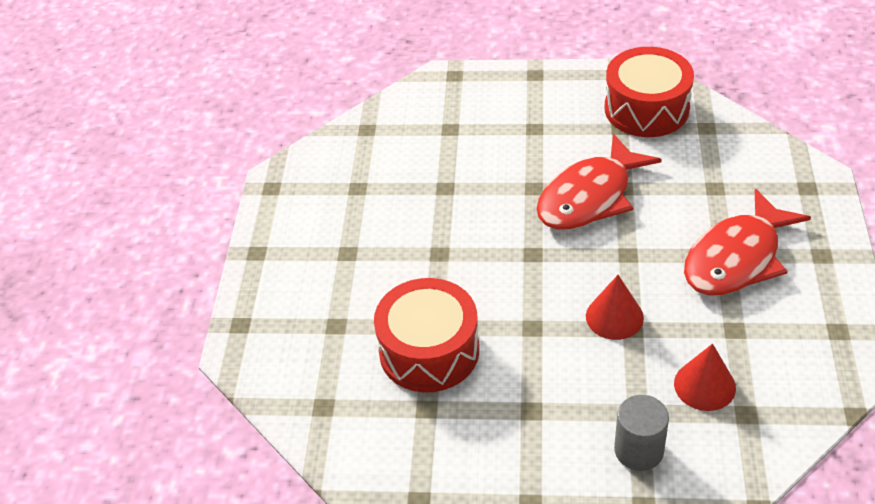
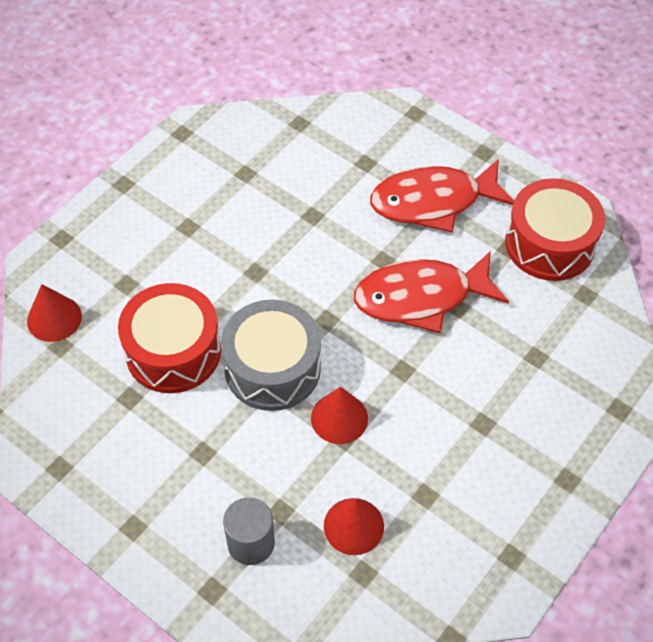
camera: 30 degrees right, 10 degrees up
red fish [684,189,811,295] -> red fish moved to [370,159,514,233]
none -> red cone [27,284,82,342]
none -> grey drum [221,300,321,411]

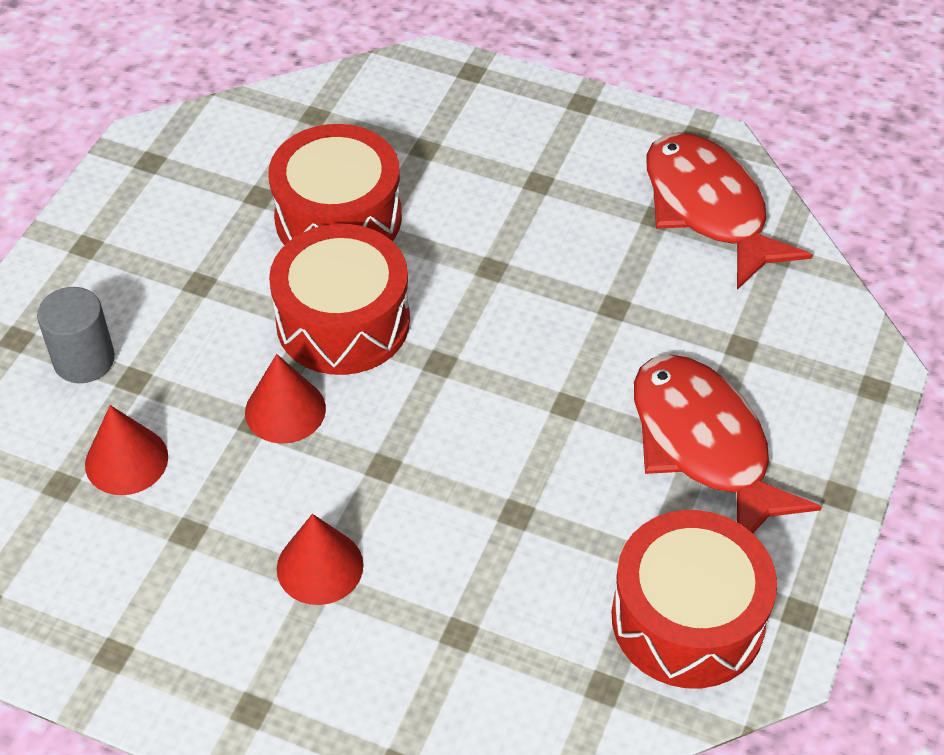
camera: 75 degrees right, 5 degrees down
red cone [27,284,82,342] -> red cone moved to [277,514,363,605]
grey drum [221,300,321,411] -> red drum [269,224,410,375]
red fish [354,251,509,333] -> red fish moved to [647,132,813,290]

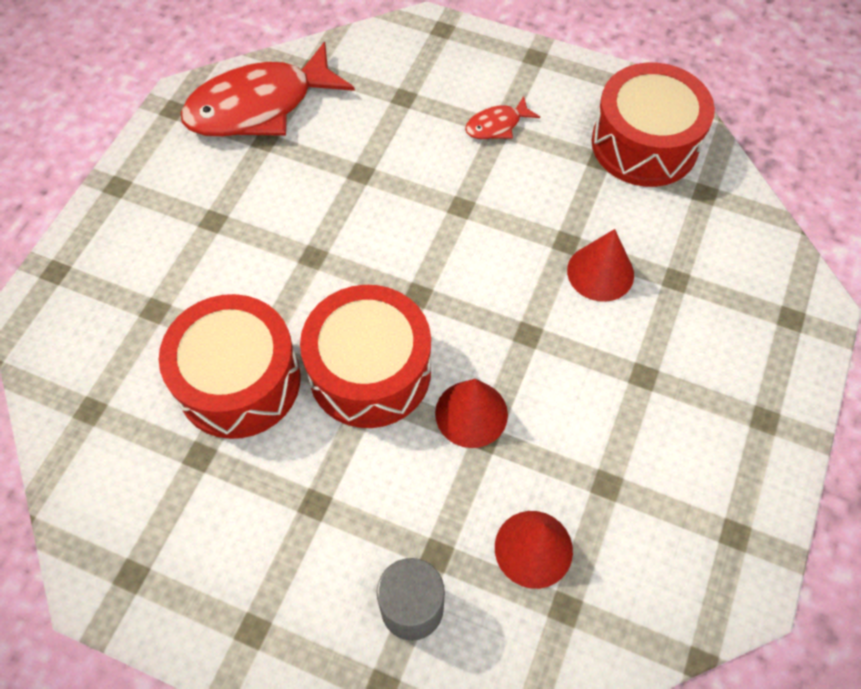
camera: 90 degrees left, 10 degrees up
red cone [277,514,363,605] -> red cone moved to [567,229,634,302]
red fish [634,354,822,533] -> red fish [465,96,540,139], size x0.44

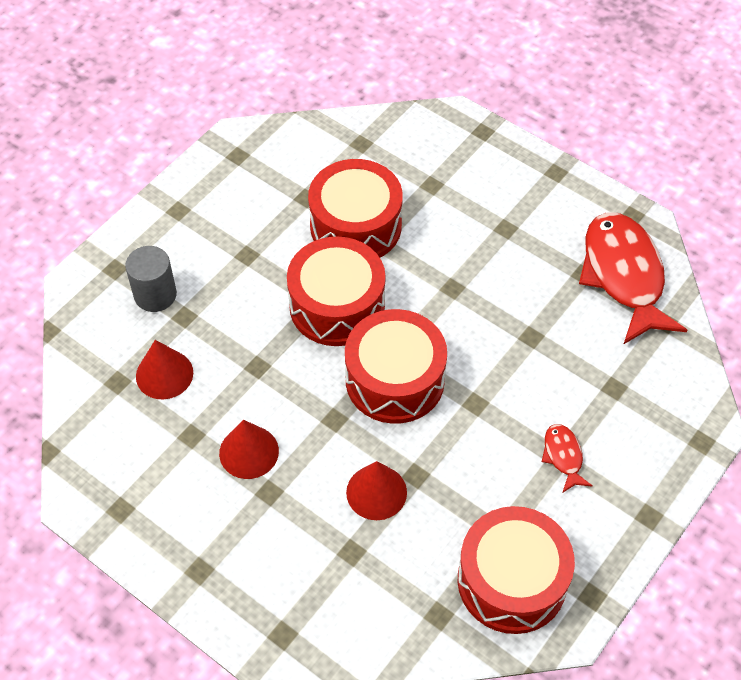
camera: 105 degrees right, 5 degrees down
red cone [435,379,508,448] -> red cone moved to [219,420,279,479]
none -> red drum [345,309,447,424]

